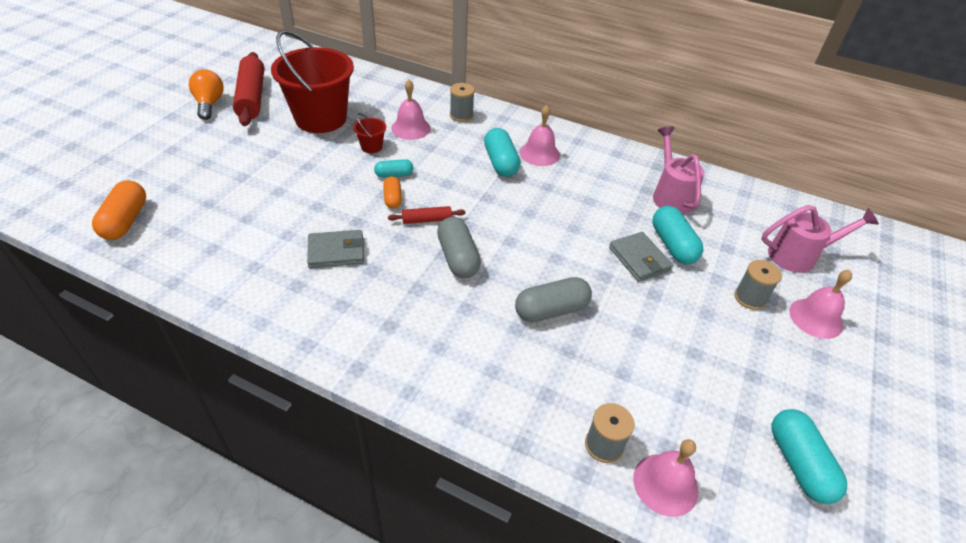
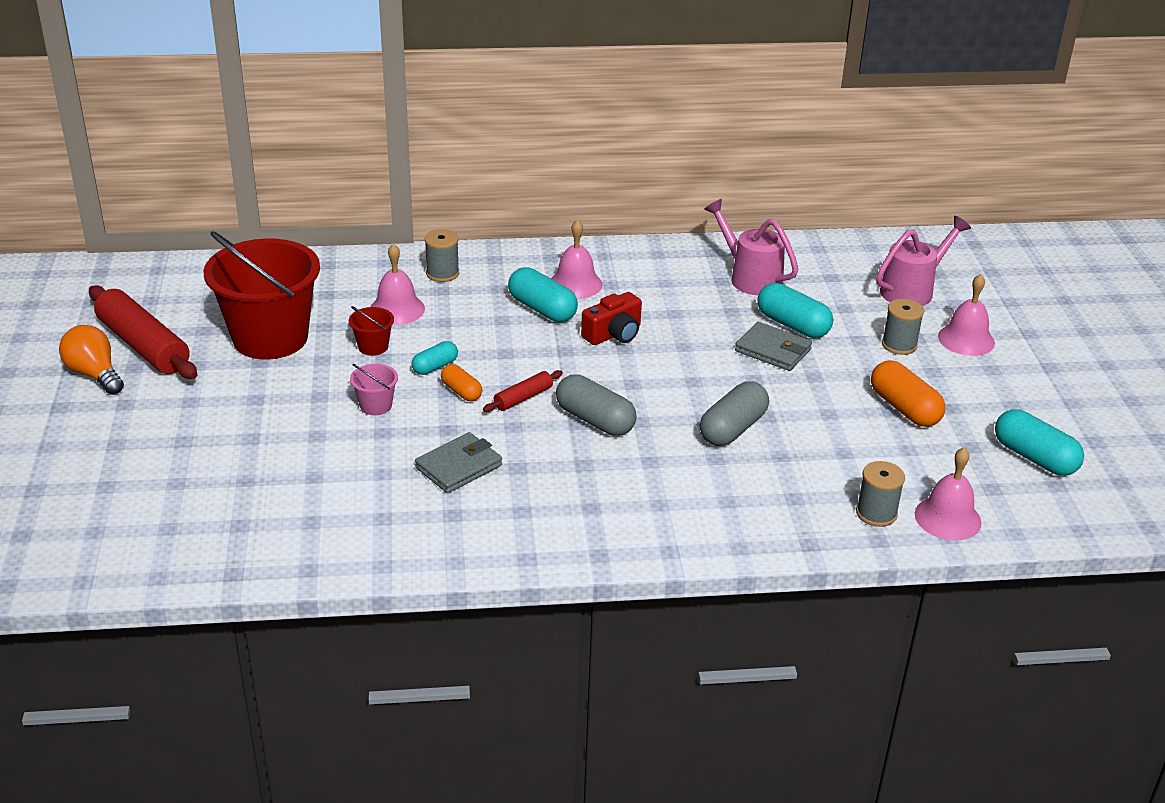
camera: 30 degrees left, 10 degrees down
orange capsule [92,180,146,240] -> orange capsule moved to [871,360,946,427]
none -> pink bucket [350,364,398,415]
none -> red camera [581,292,642,345]

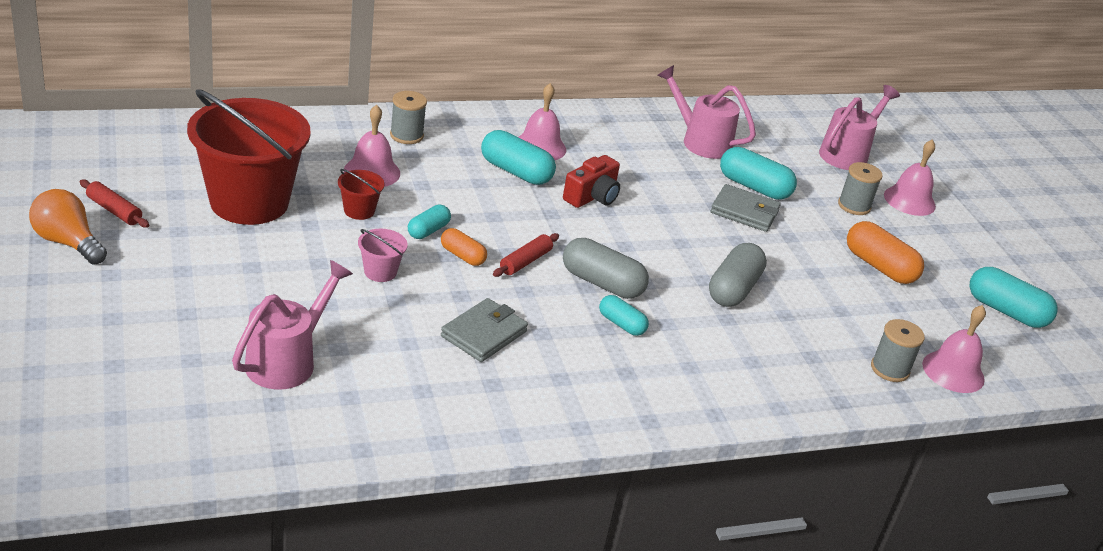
camera: 15 degrees left, 0 degrees up
red rolling pin [89,285,197,379] -> red rolling pin [80,179,149,228], size x0.48
none -> pink watering can [232,260,353,390]
none -> turquoise capsule [599,295,649,336]

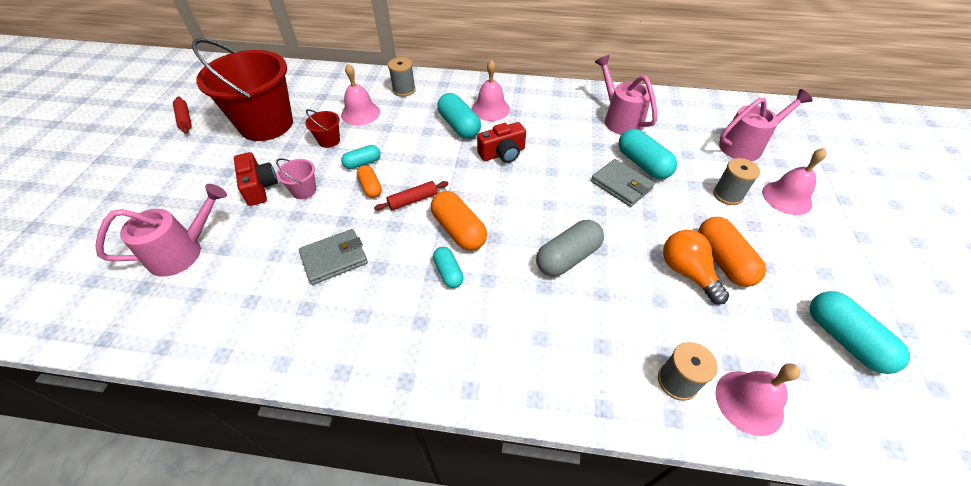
camera: 30 degrees right, 15 degrees up
orange light bulb [29,189,107,264] -> orange light bulb moved to [663,230,729,304]
grey capsule [563,238,649,299] -> orange capsule [431,191,487,251]
none -> red camera [234,152,278,206]

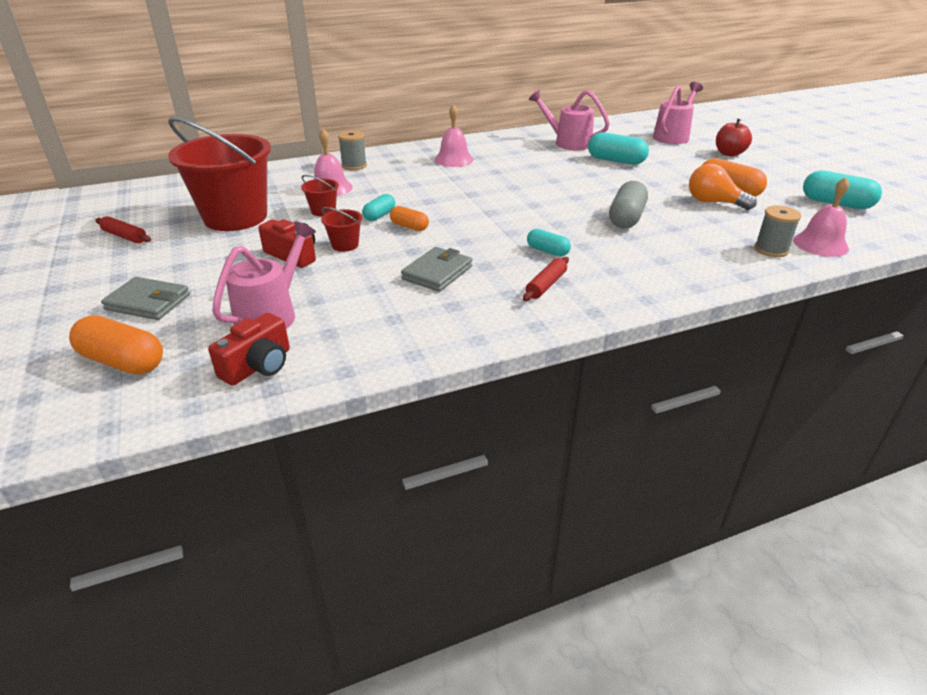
camera: 30 degrees left, 15 degrees down
pink bucket [276,158,316,199] -> red bucket [321,207,362,252]
red rolling pin [374,181,449,211] -> red rolling pin moved to [523,257,569,301]
orange capsule [431,191,487,251] -> orange capsule moved to [69,315,163,375]
turquoise capsule [437,93,481,139] -> none
red camera [477,122,526,163] -> red camera moved to [208,313,290,386]
grey wallet [591,159,655,207] -> grey wallet moved to [101,277,190,320]
grey spool [713,158,760,205] -> none
pink bell [762,148,827,215] -> red apple [716,119,752,157]

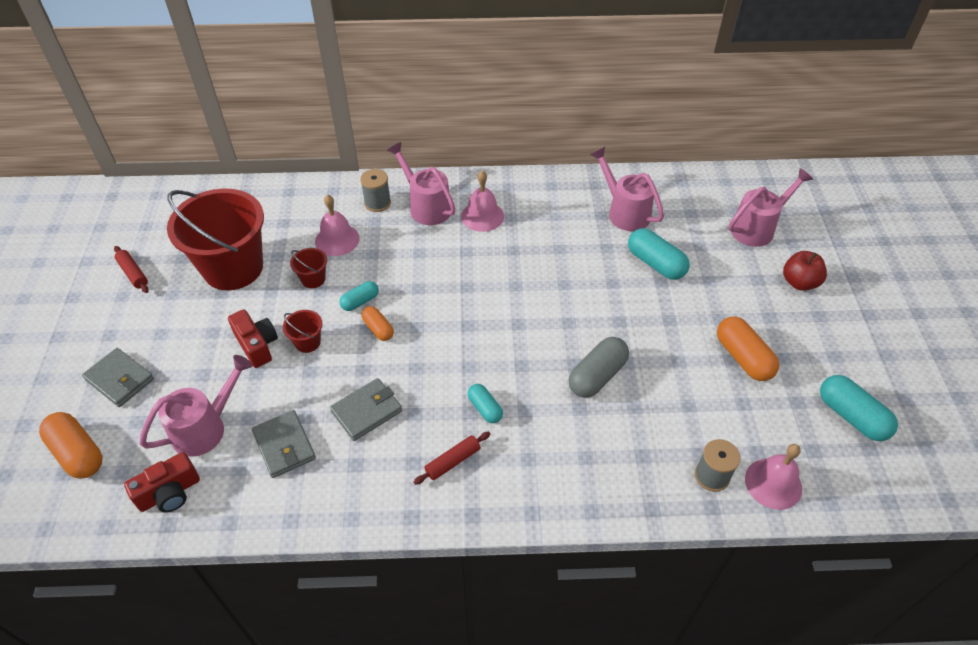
camera: 20 degrees right, 15 degrees up
orange light bulb [689,164,757,210] -> none
none -> grey wallet [252,410,316,478]
none -> pink watering can [387,142,456,225]

